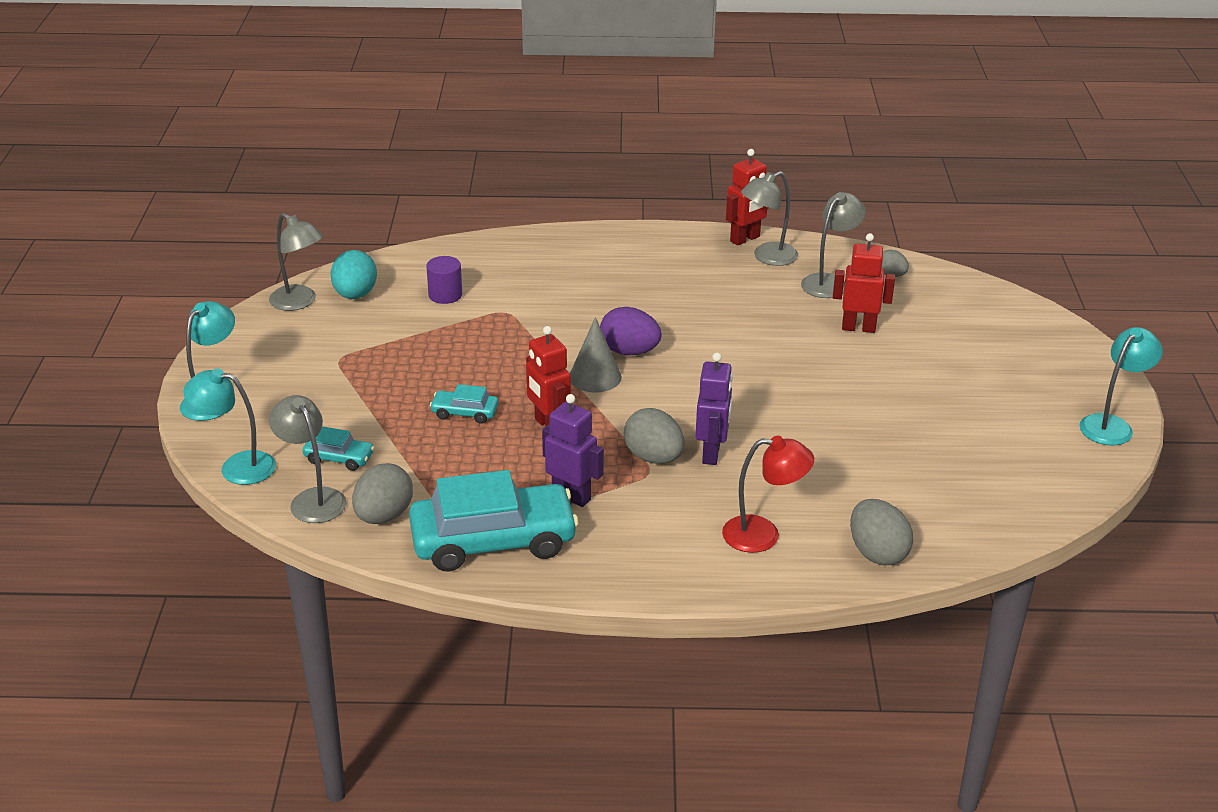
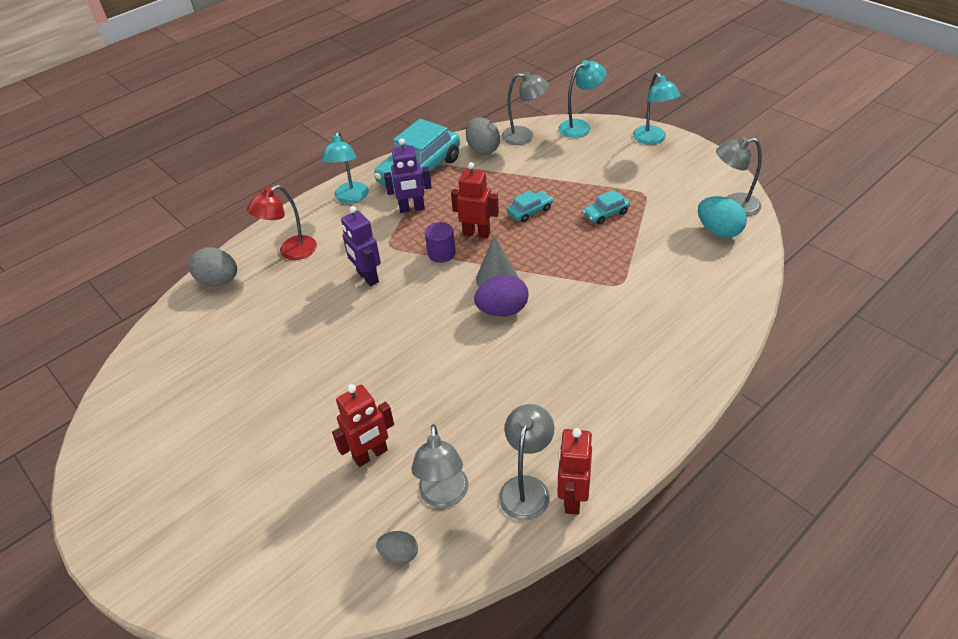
camera: 140 degrees right, 10 degrees up
turquoise car [303,426,374,471] -> turquoise car moved to [583,190,630,225]
purple cylinder [426,256,462,304] -> purple cylinder moved to [425,222,456,263]
grey egg [624,408,684,464] -> none
turquoise lamp [1079,327,1163,445] -> turquoise lamp moved to [322,131,369,203]

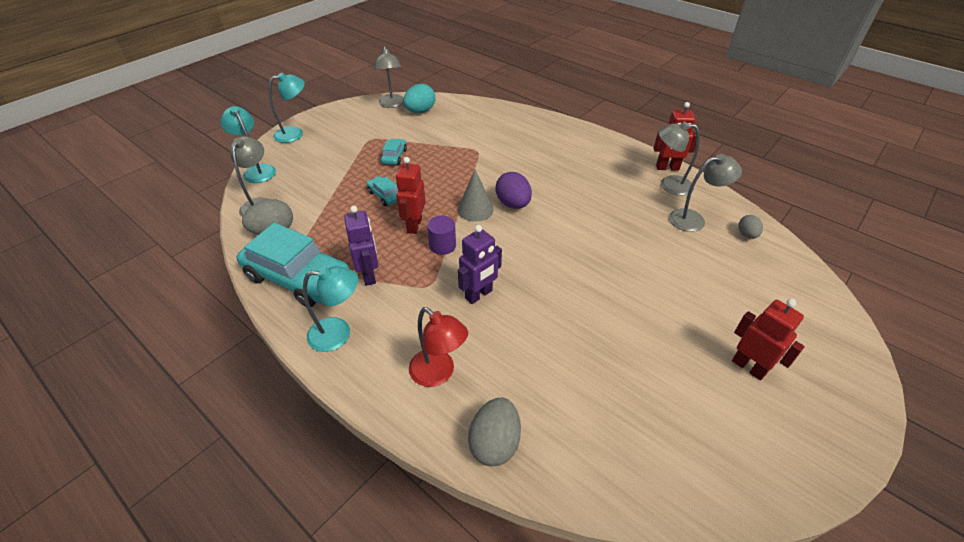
camera: 100 degrees left, 0 degrees up
red robot [332,384,394,467] -> red robot moved to [732,299,805,380]
turquoise car [583,190,630,225] -> turquoise car turned 135 degrees counterclockwise [381,139,407,165]

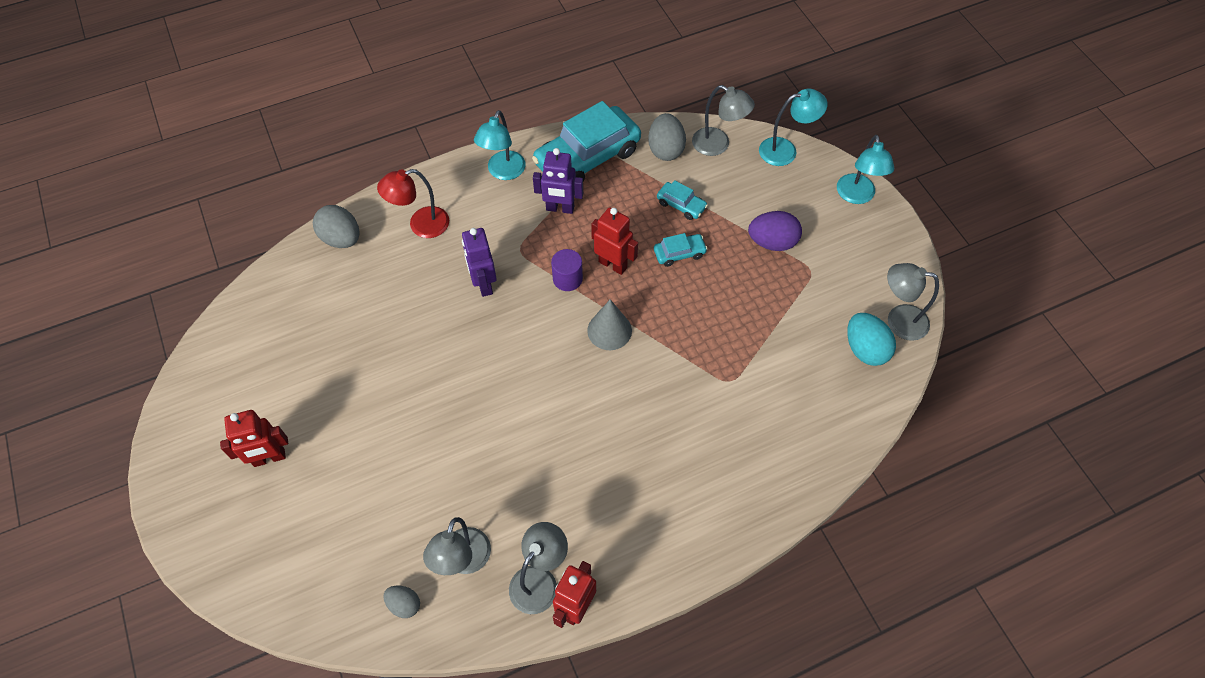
camera: 115 degrees right, 15 degrees up
turquoise car [381,139,407,165] -> turquoise car moved to [657,180,708,220]
purple egg [495,172,532,209] -> purple egg moved to [748,211,802,251]

